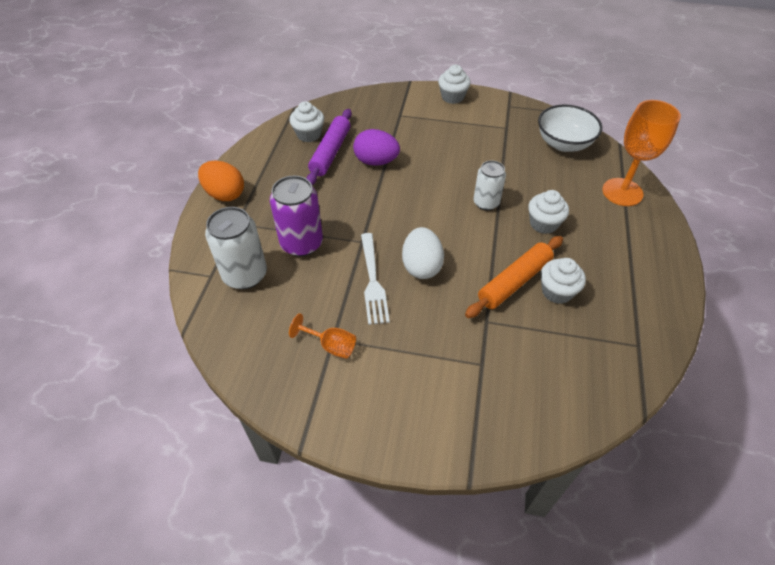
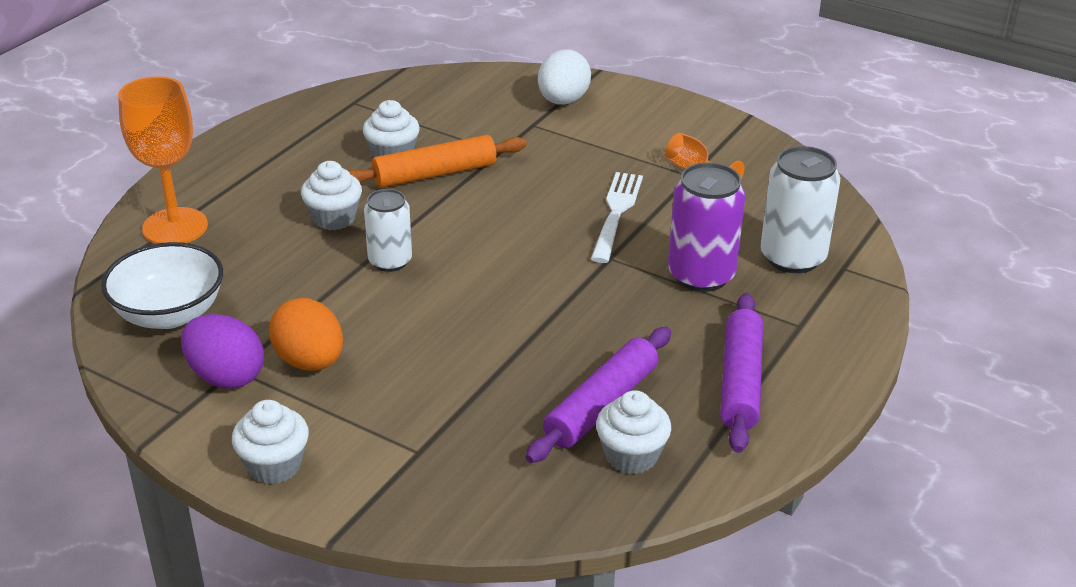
camera: 160 degrees left, 15 degrees down
orange egg [198,161,244,201] -> orange egg moved to [269,298,343,371]
purple egg [353,129,400,166] -> purple egg moved to [181,314,264,388]
white egg [402,227,444,279] -> white egg moved to [538,49,591,104]
none -> purple rolling pin [720,293,763,453]

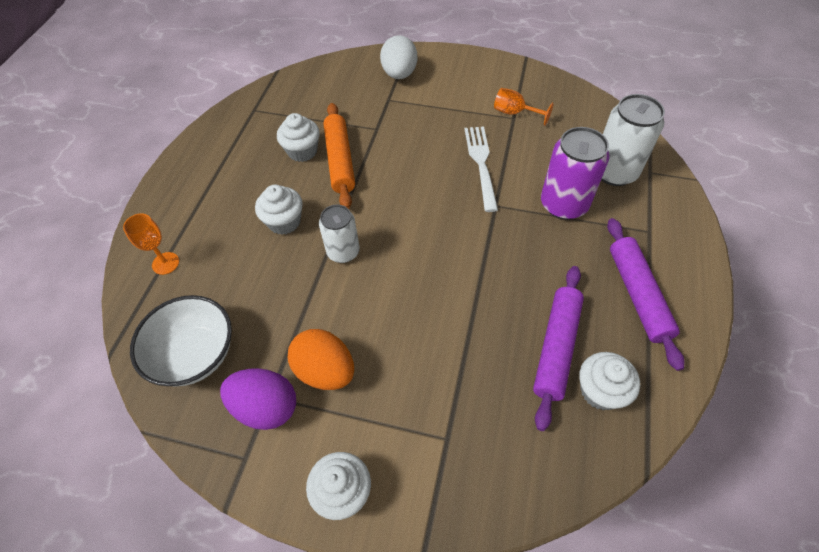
camera: 15 degrees left, 20 degrees up
orange goblet [118,76,208,244] -> orange goblet [123,213,179,275], size x0.53
orange rolling pin [348,135,527,188] -> orange rolling pin turned 60 degrees counterclockwise [323,103,355,209]

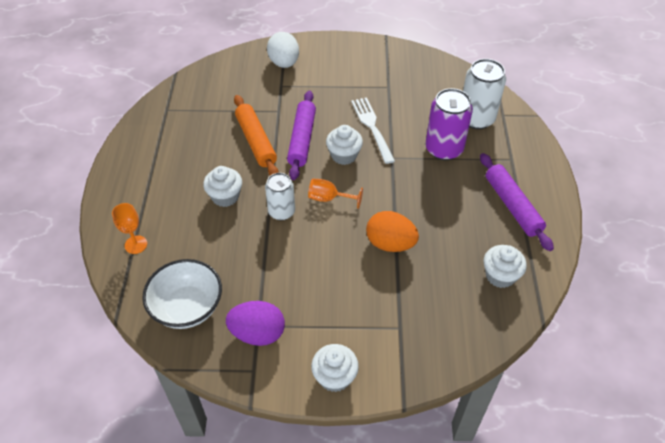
camera: 15 degrees left, 5 degrees down
white cupcake [277,113,320,162] -> white cupcake moved to [326,125,363,165]
orange egg [288,329,354,390] -> orange egg moved to [366,211,419,252]
orange goblet [494,88,554,126] -> orange goblet moved to [308,178,363,209]
purple rolling pin [533,266,584,431] -> purple rolling pin moved to [287,91,316,180]

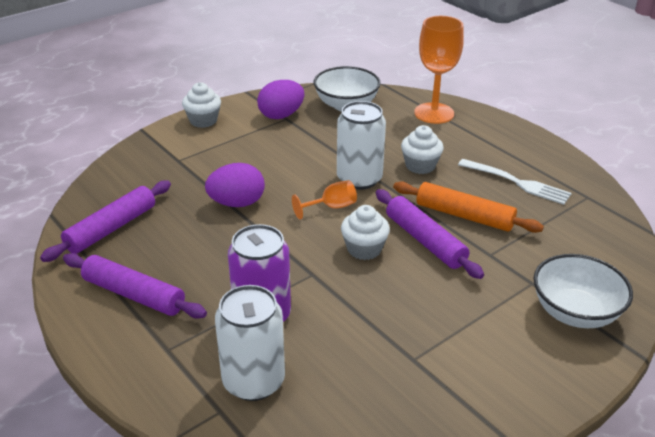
camera: 140 degrees right, 15 degrees down
orange goblet [112,203,147,254] -> orange goblet [414,16,464,124], size x1.90
white can [265,173,295,220] -> white can [337,101,386,190], size x1.53
white egg [267,32,299,68] -> white bowl [534,254,633,328]
white fork [351,97,395,164] -> white fork moved to [458,159,572,205]
orange egg [366,211,419,252] -> purple egg [205,163,265,207]
white cupcake [484,245,527,288] -> purple rolling pin [40,181,171,262]

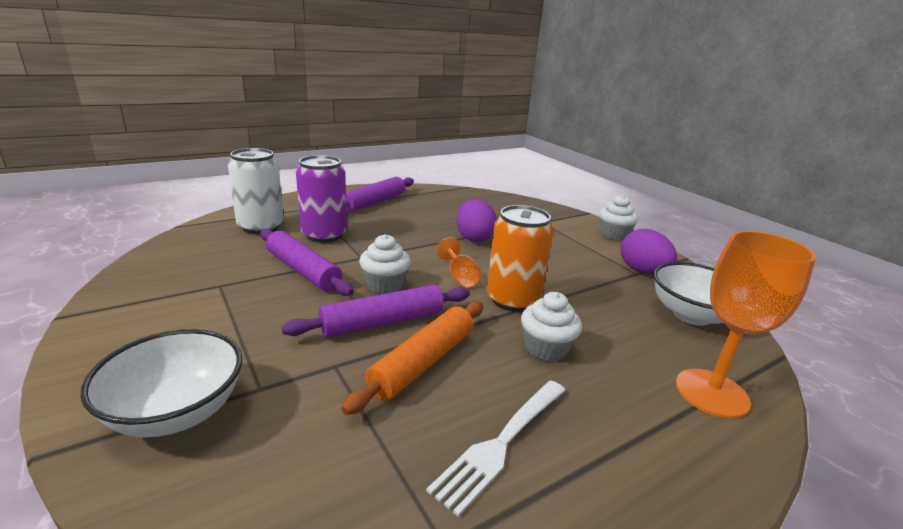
camera: 95 degrees right, 10 degrees down
purple rolling pin [40,181,171,262] -> purple rolling pin moved to [260,229,354,296]
white can [337,101,386,190] -> orange can [487,205,553,312]

